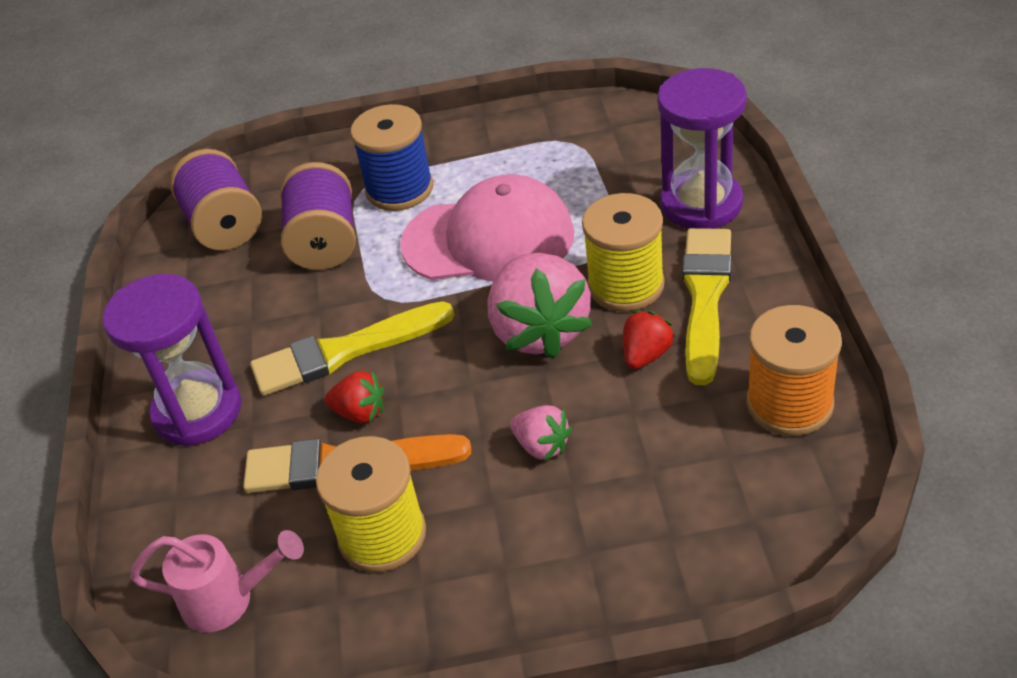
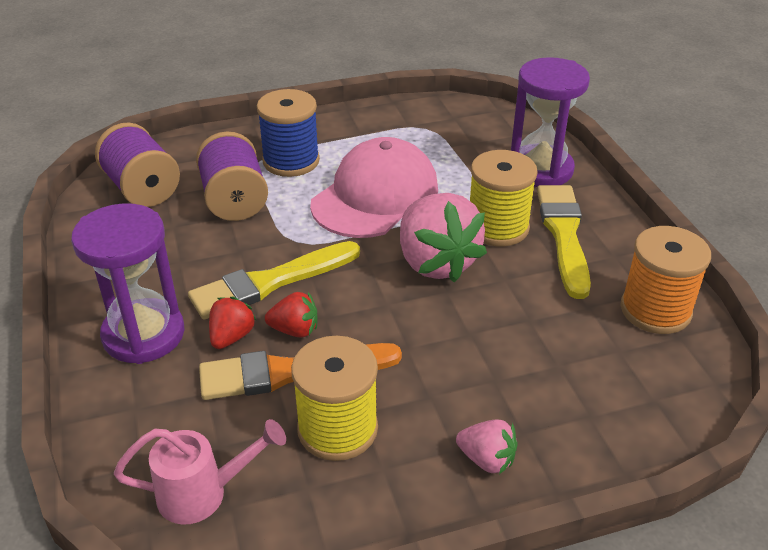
camera: 15 degrees left, 5 degrees down
pink cap [400,174,574,282] -> pink cap turned 45 degrees counterclockwise [310,137,438,238]
pink strawberry [510,405,572,461] -> pink strawberry moved to [456,419,518,475]
red strawberry [623,311,675,369] -> red strawberry moved to [209,297,257,349]

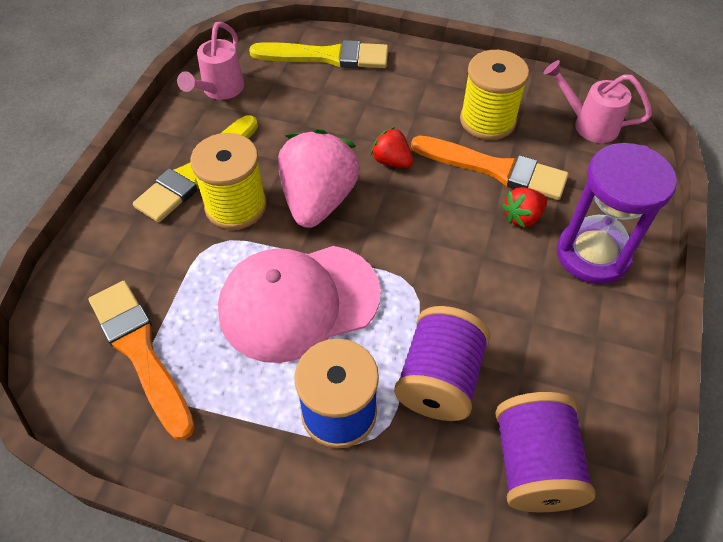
camera: 145 degrees left, 15 degrees up
yellow brush [188,241,360,320] -> yellow brush moved to [249,40,388,68]
red strawberry [265,292,318,337] -> red strawberry moved to [371,127,413,168]
pink strawberry [456,419,518,475] -> none
purple hourglass [511,57,590,187] -> none
orange spool [620,226,711,334] -> pink watering can [177,22,244,100]
none -> orange brush [89,281,195,440]

